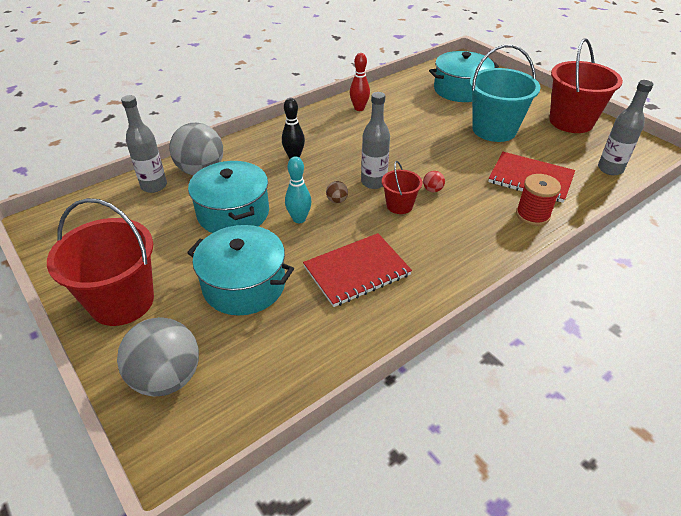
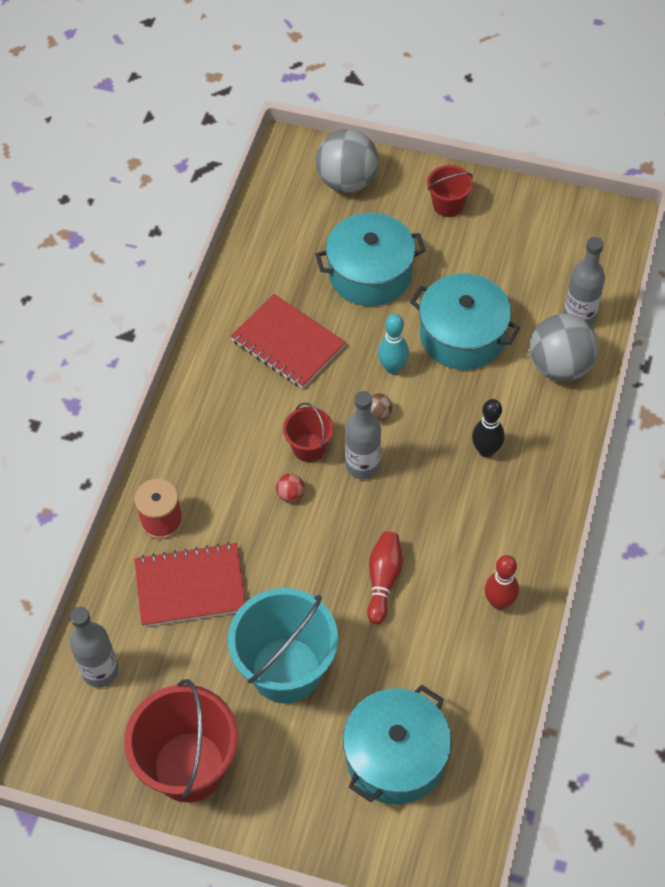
camera: 145 degrees right, 15 degrees up
red bucket [47,198,154,326] -> red bucket [427,165,473,217], size x0.51
red notebook [303,233,412,307] -> red notebook turned 75 degrees counterclockwise [230,294,346,389]
none -> red bowling pin [367,531,403,625]

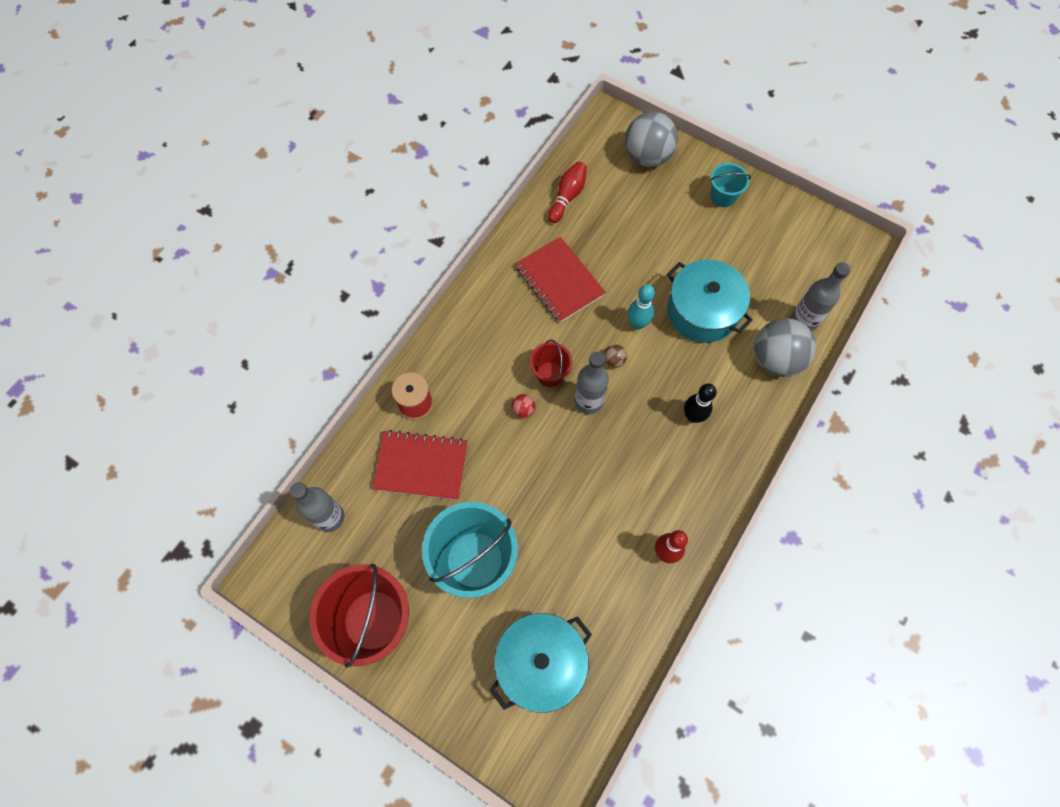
camera: 15 degrees right, 10 degrees up
turquoise pot [315,212,426,306] -> none
red bowling pin [367,531,403,625] -> red bowling pin moved to [548,161,587,223]
red bucket [427,165,473,217] -> turquoise bucket [710,163,751,207]

